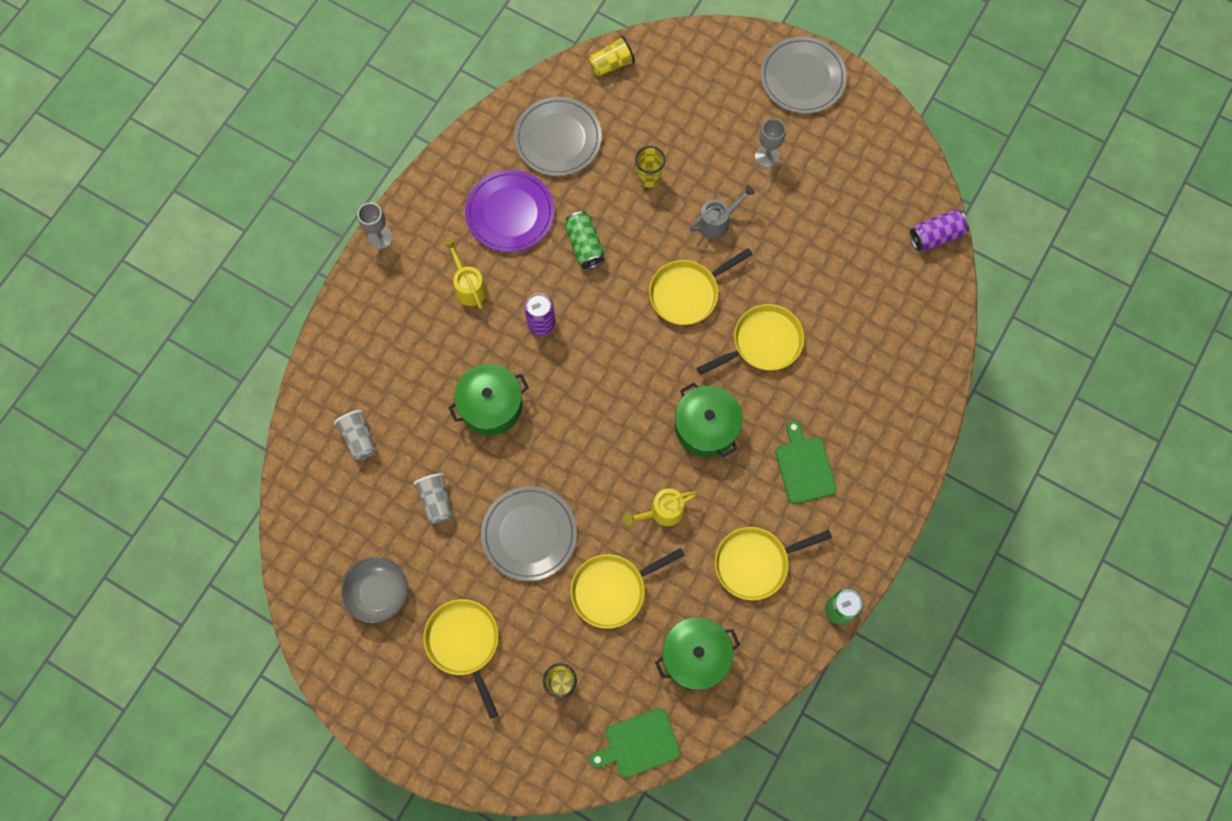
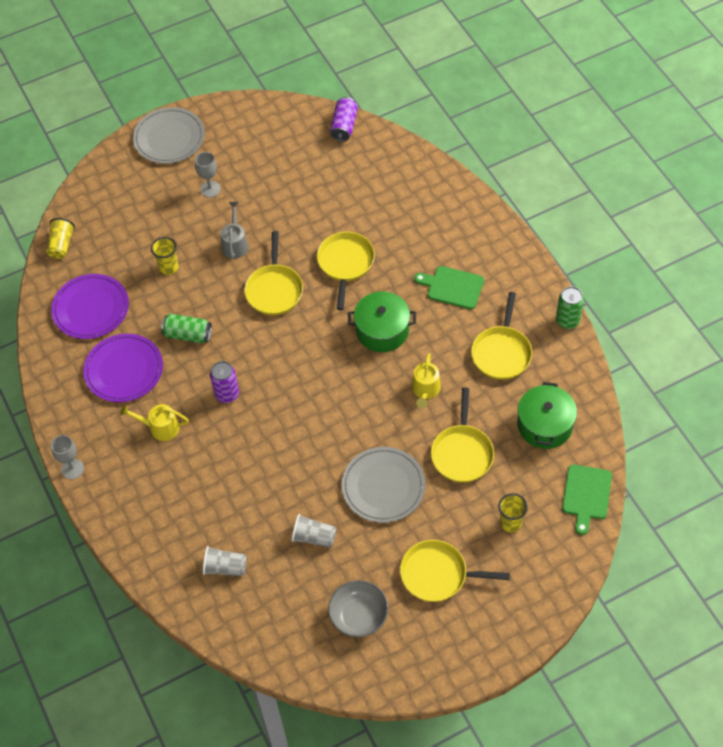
camera: 55 degrees left, 15 degrees down
green pot [448,364,529,435] -> none
grey plate [514,97,602,176] -> purple plate [51,274,129,339]

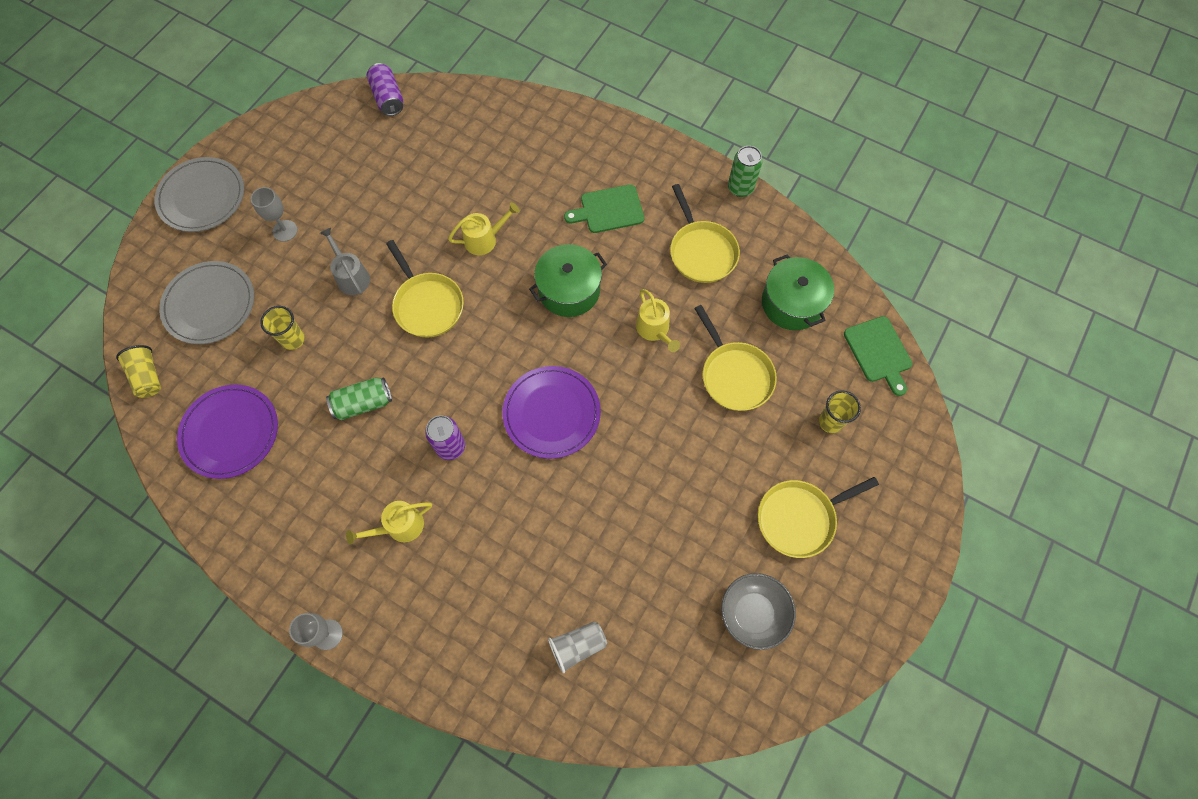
camera: 35 degrees left, 10 degrees up
purple plate [83,334,163,402] -> purple plate moved to [502,366,601,459]
grey cup [292,514,336,548] -> none
yellow pan [317,232,375,310] -> yellow watering can [448,203,520,255]
grey plate [341,447,426,523] -> grey plate moved to [159,261,254,344]

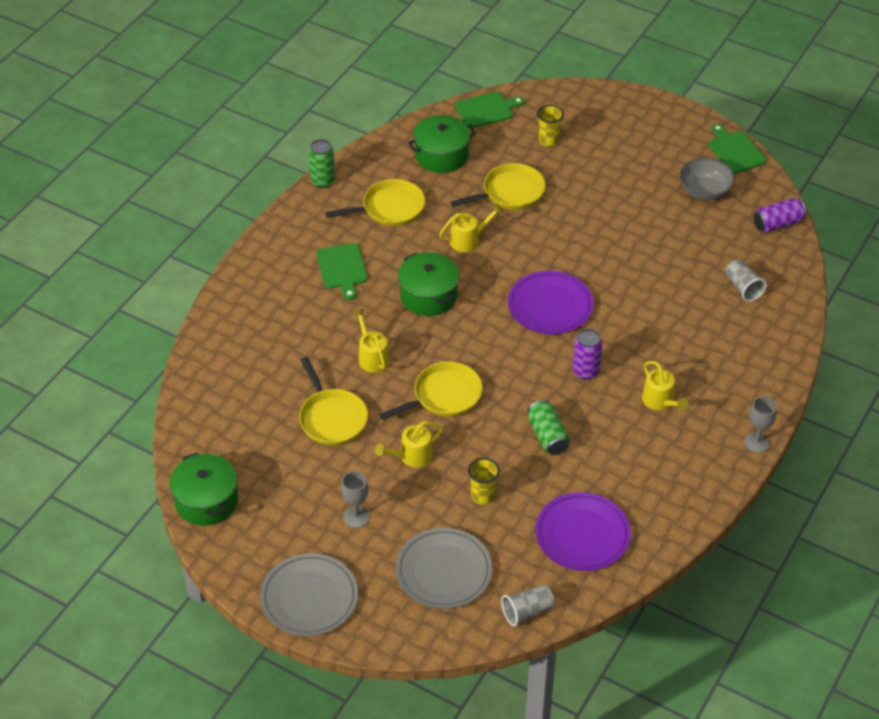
camera: 90 degrees left, 20 degrees down
yellow cup [116,345,161,398] -> grey cup [501,585,554,627]
grey watering can [320,228,370,295] -> yellow watering can [375,421,443,468]
purple can [367,63,403,116] -> purple can moved to [754,198,807,233]
yellow pan [758,477,879,558] -> yellow pan moved to [299,357,368,446]
none -> green pot [170,452,238,526]
none -> green cutting board [708,124,767,174]

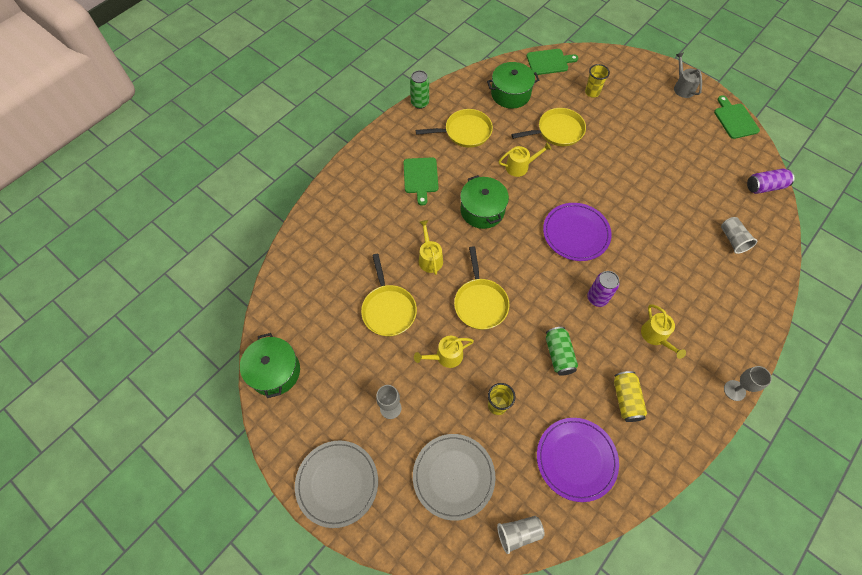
camera: 10 degrees right, 15 degrees up
yellow pan [379,361,483,420] -> yellow pan turned 105 degrees clockwise [454,246,510,330]
grey bowl [680,158,735,200] -> none
none -> yellow can [614,371,647,422]
none -> grey watering can [674,52,702,98]

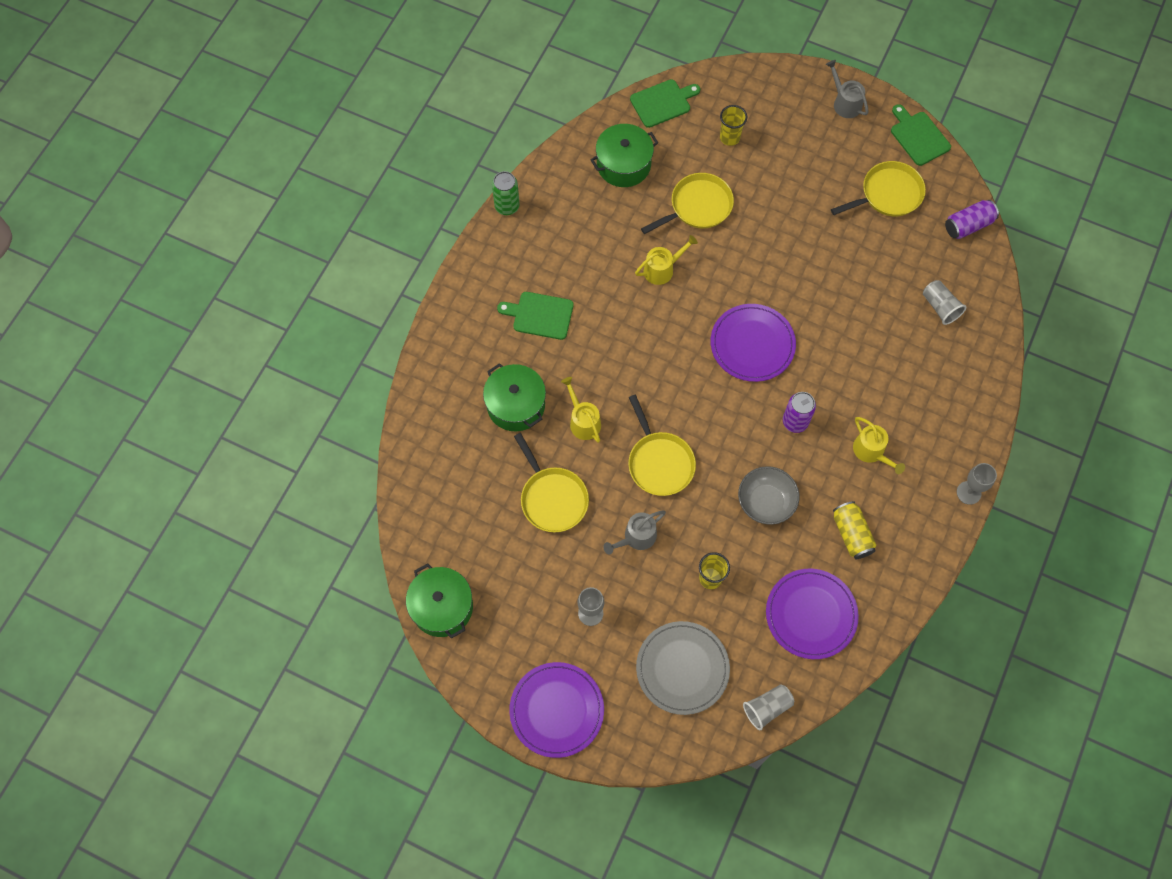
camera: 15 degrees left, 5 degrees up
grey plate [295,441,378,528] -> purple plate [509,662,604,758]
green cutting board [404,157,438,206] -> green cutting board turned 120 degrees clockwise [497,292,574,340]
yellow watering can [414,336,474,368] -> grey watering can [603,511,666,554]
yellow pan [416,109,493,148] -> yellow pan moved to [831,161,926,216]
green pot [460,175,509,229] -> green pot moved to [483,363,546,431]
green can [546,327,578,376] -> grey bowl [738,466,799,525]

